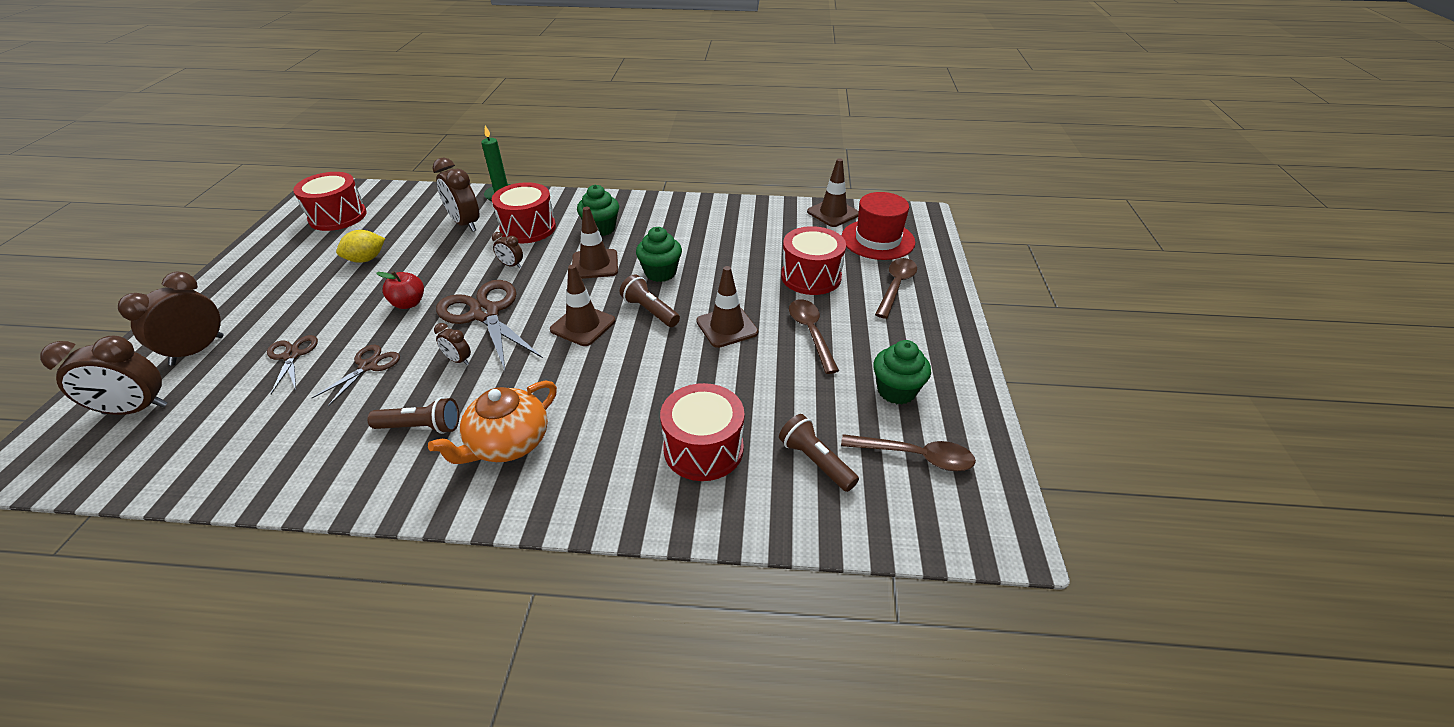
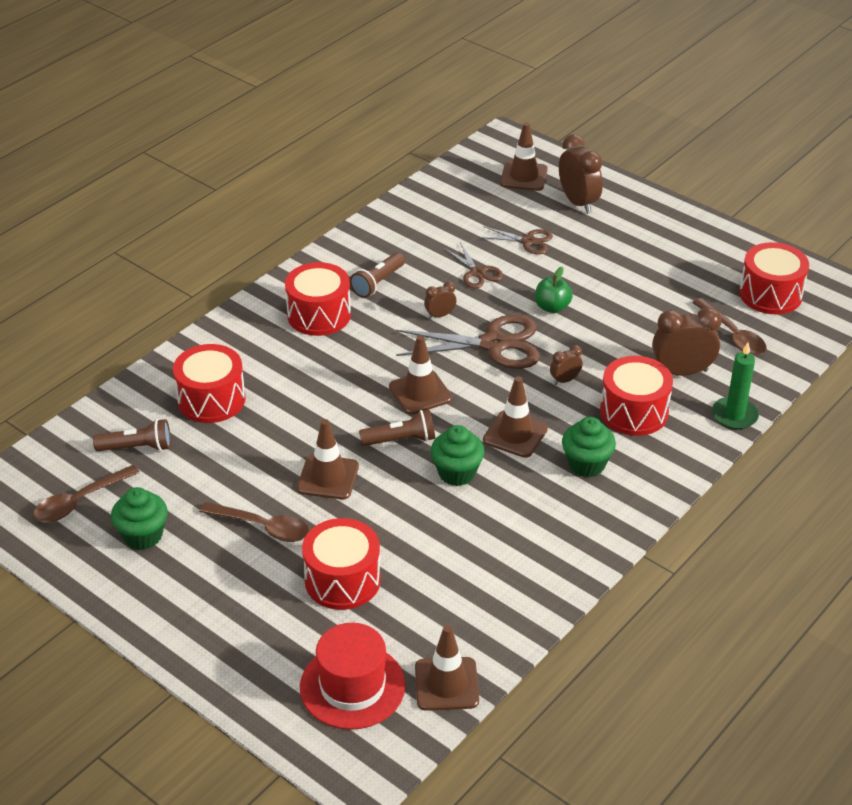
camera: 125 degrees right, 0 degrees up
brown clock [40,335,168,415] -> brown traffic cone [500,123,548,191]
yellow lemon [336,230,385,263] -> none
red apple [376,271,424,309] -> green apple [535,267,573,313]
orange teapot [428,381,557,464] -> red drum [285,262,351,336]
brown spoon [875,258,917,319] -> brown spoon moved to [692,298,767,355]

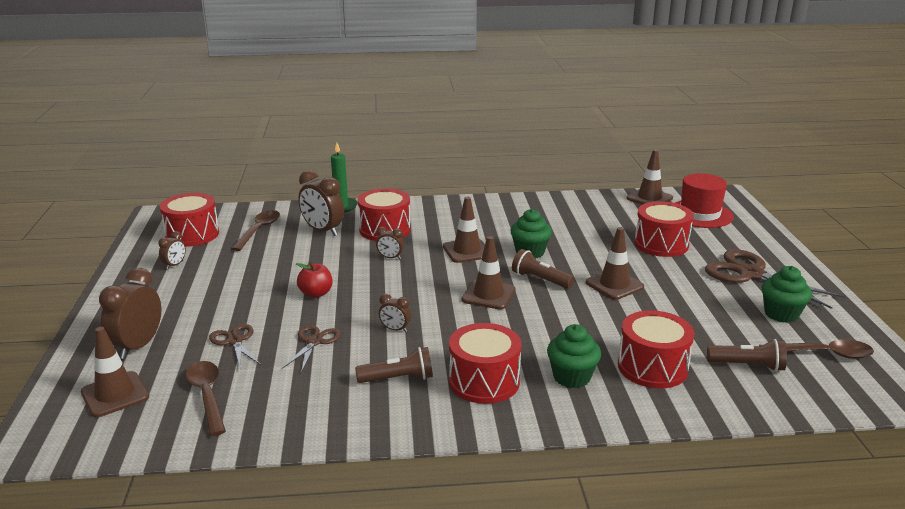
camera: 135 degrees left, 15 degrees down
brown flashlight [93,419,171,451] -> brown flashlight turned 150 degrees clockwise [707,339,787,371]
brown spoon [199,502,309,542] -> brown spoon moved to [186,361,226,436]
brown scissors [396,315,540,369] -> brown scissors moved to [705,249,845,309]
green apple [535,267,573,313] -> red apple [296,262,333,298]
green cupcake [562,417,616,477] -> green cupcake moved to [547,324,601,388]
none -> brown clock [158,231,186,269]

